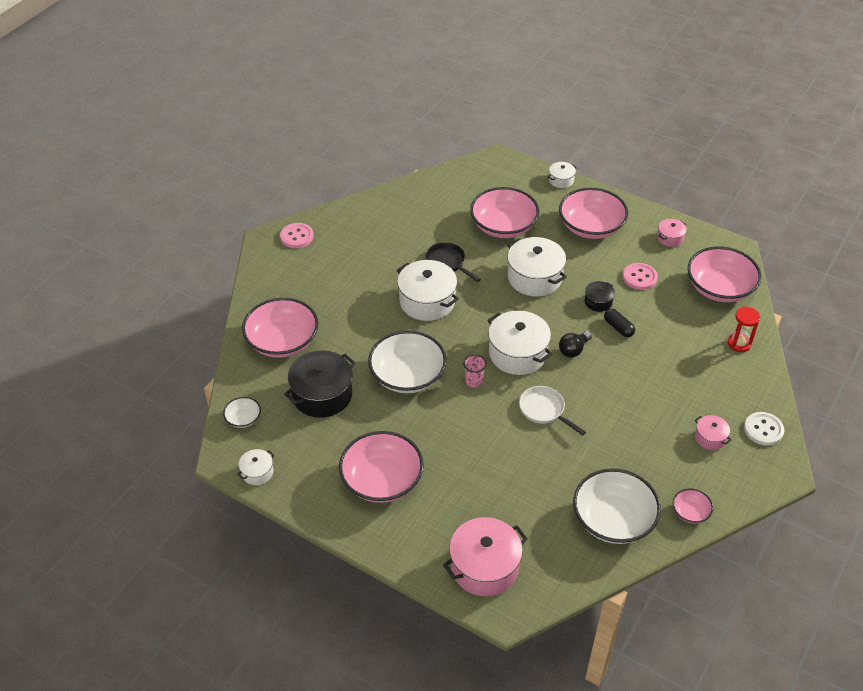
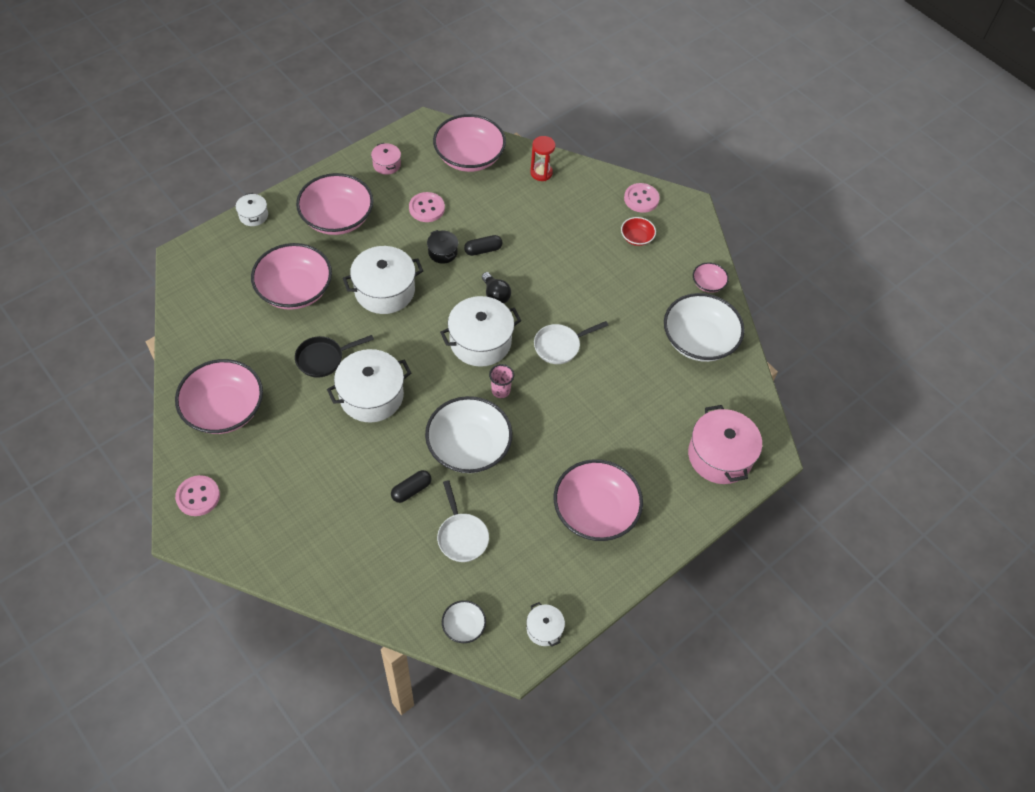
camera: 75 degrees left, 10 degrees up
pink bowl [242,298,318,358] -> pink bowl moved to [175,359,263,434]
black pot [284,350,356,418] -> white pan [437,480,489,562]
pink pot [695,415,731,450] -> red bowl [621,217,656,246]
white button [744,412,784,446] -> pink button [624,183,660,213]
none -> black capsule [391,470,432,503]

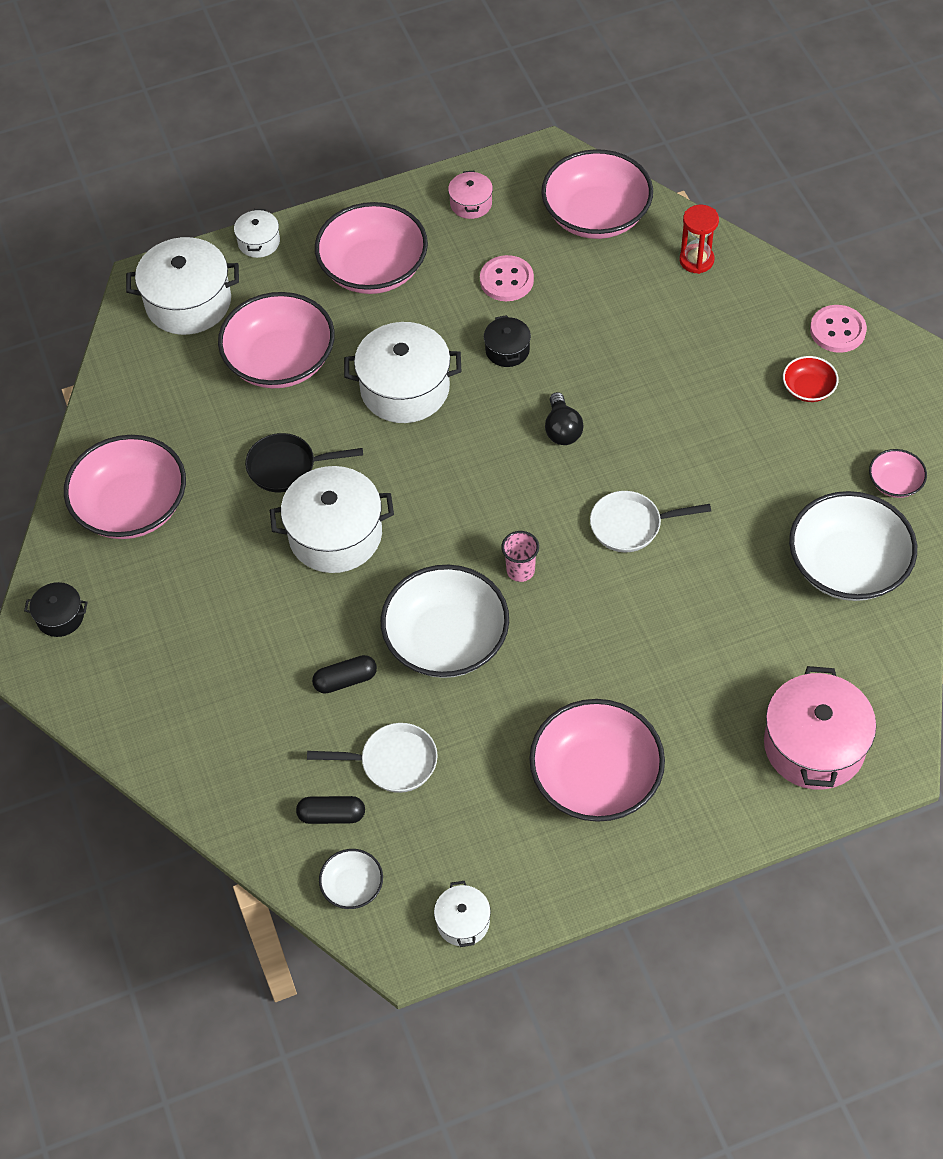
camera: 25 degrees right, 0 degrees up
pink button [175,475,220,516] -> black pot [24,582,88,637]
white pan [437,480,489,562] -> white pan turned 90 degrees counterclockwise [307,723,438,793]
white pot [440,296,521,367] -> white pot moved to [126,237,239,335]
black capsule [464,235,503,256] -> black capsule moved to [296,796,365,824]

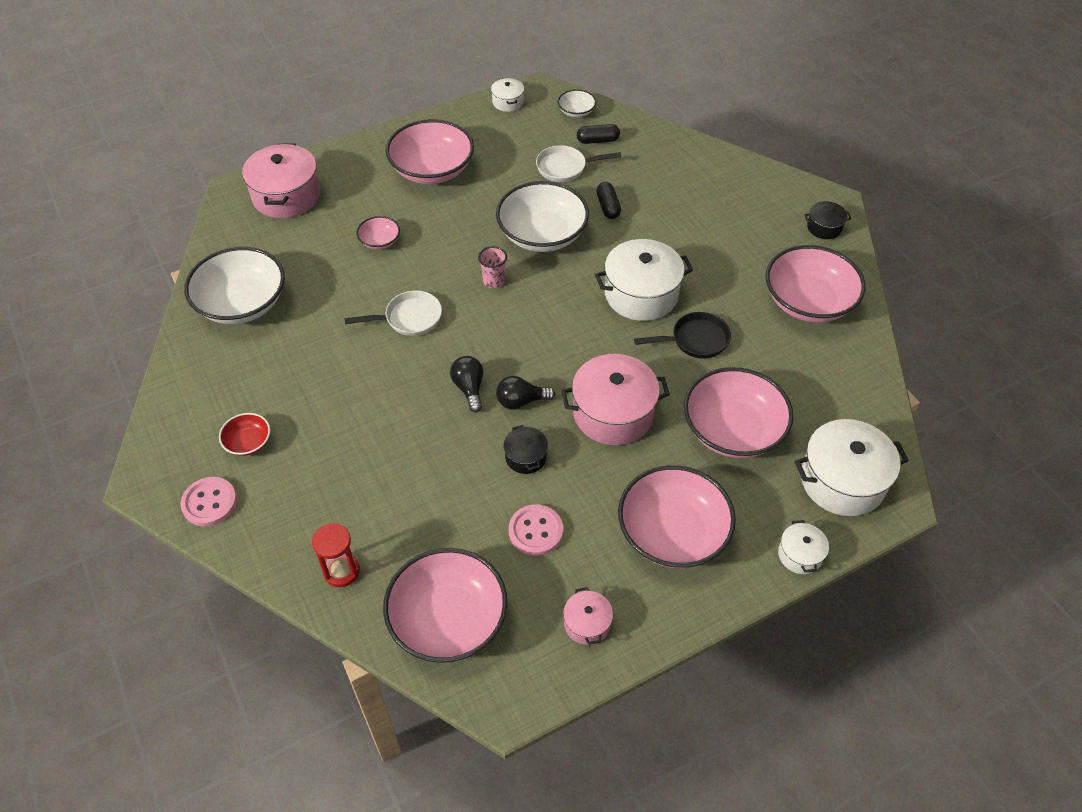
camera: 170 degrees right, 5 degrees down
black capsule [312,655,377,694] -> black capsule turned 75 degrees counterclockwise [596,182,621,219]
white pot [344,322,461,423] -> pink pot [561,354,670,445]
pink bowl [869,449,927,498] -> pink bowl moved to [356,216,400,250]
none -> black light bulb [496,376,555,410]

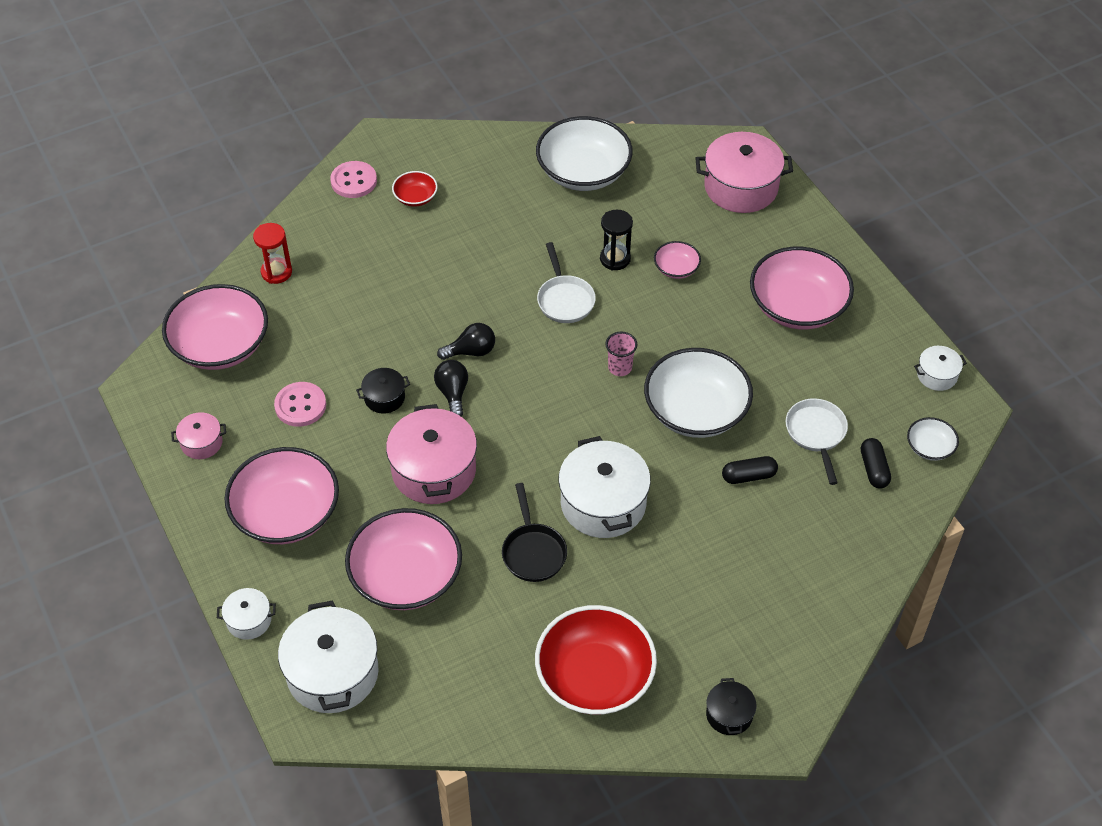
camera: 90 degrees right, 0 degrees up
pink bowl [766,245,865,322] -> red bowl [535,605,657,715]
none -> black hourglass [600,209,633,270]

